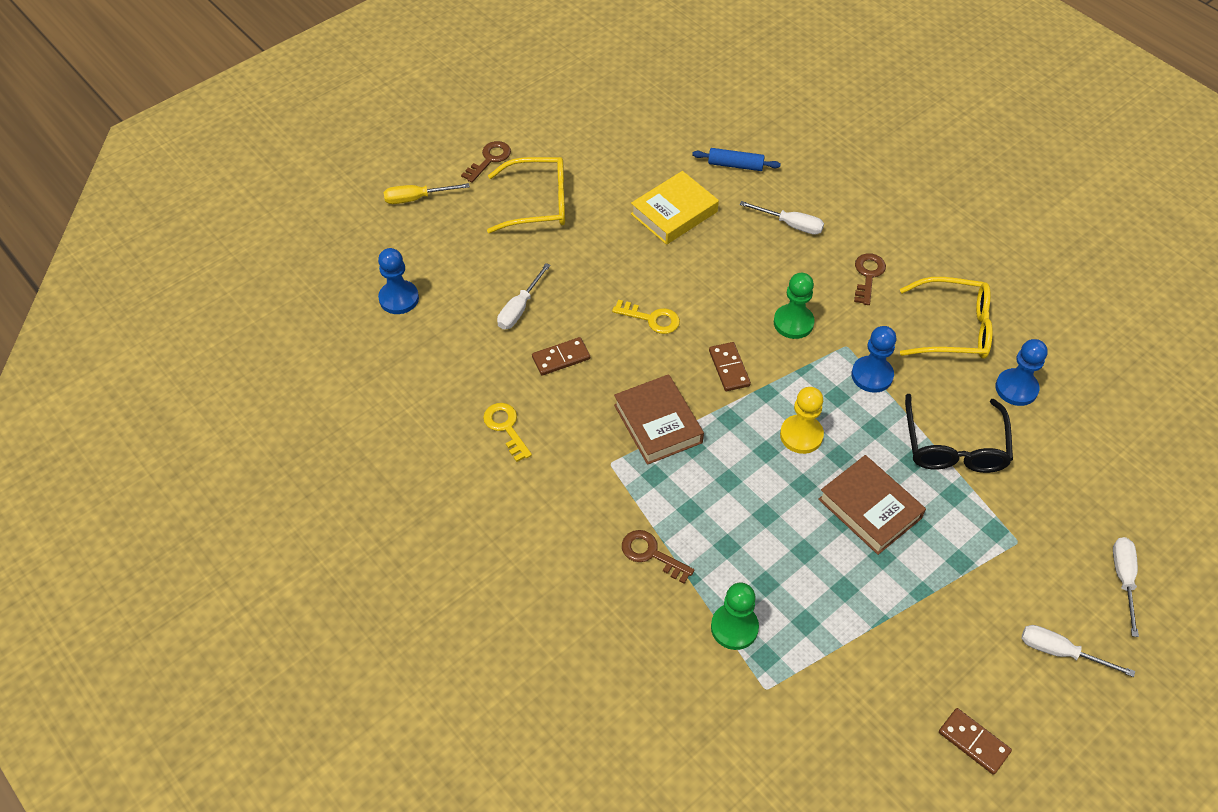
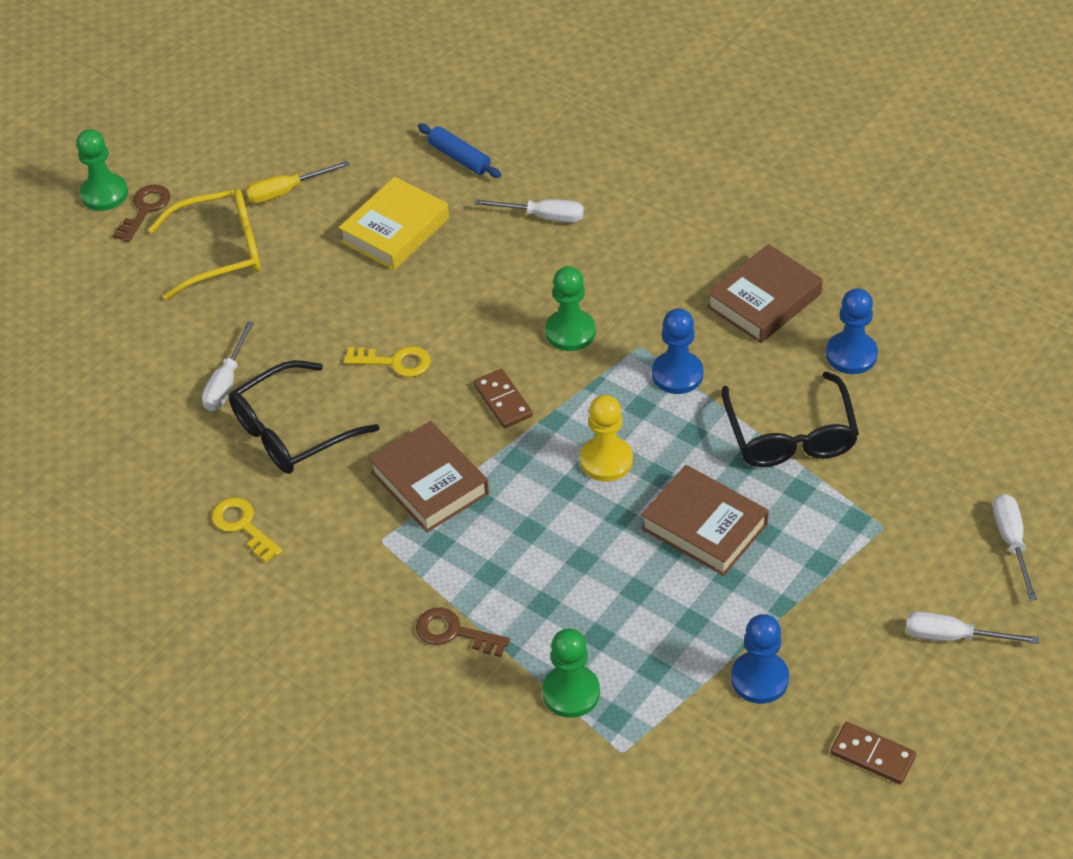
camera: 10 degrees left, 5 degrees down
blue pawn [378,248,419,314] -> blue pawn moved to [731,614,789,704]
yellow screwdriver [384,183,470,204] -> yellow screwdriver moved to [245,161,350,203]
brown domino [532,337,590,376] -> black glasses [229,360,379,474]
blue rolling pin [692,148,781,171] -> blue rolling pin turned 45 degrees clockwise [418,124,501,178]
brown key [854,253,886,305] -> none
yellow glasses [900,277,993,359] -> brown book [707,244,823,343]
none -> green pawn [76,129,128,211]

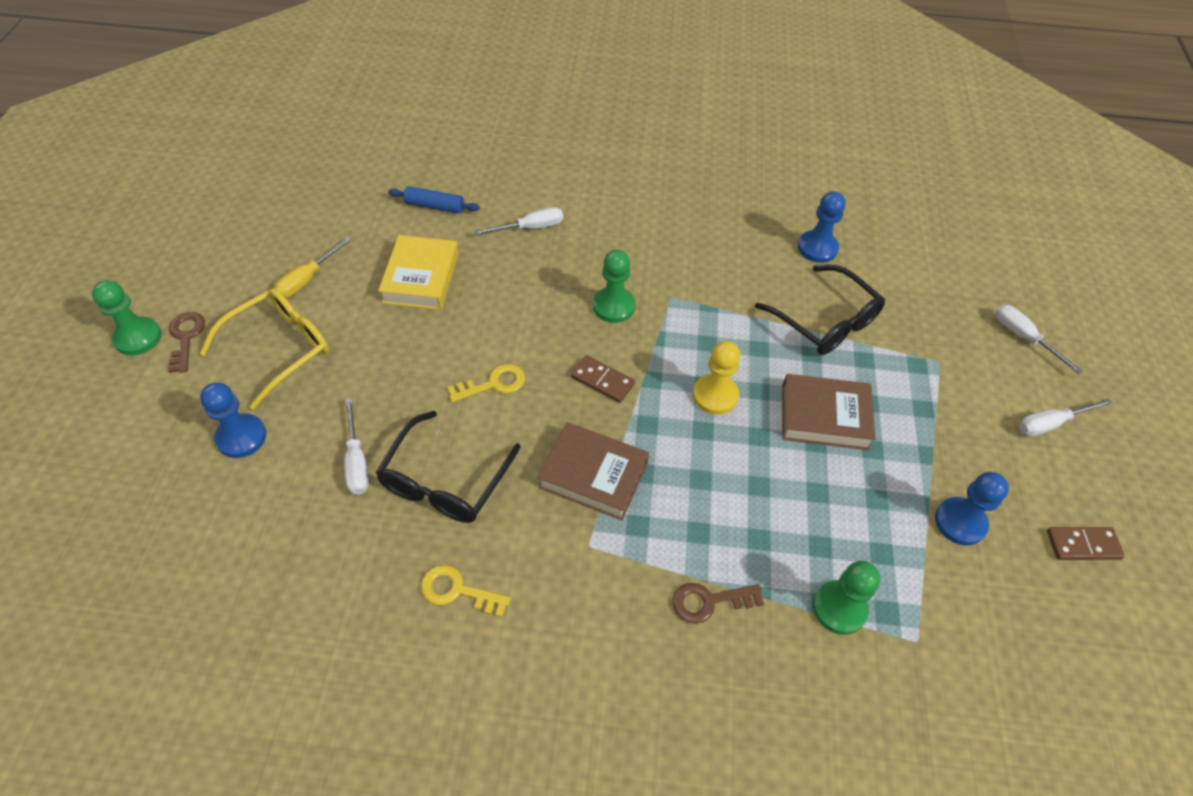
camera: 35 degrees left, 5 degrees up
blue pawn [652,308,703,394] -> blue pawn moved to [200,383,266,458]
brown book [707,244,823,343] -> none

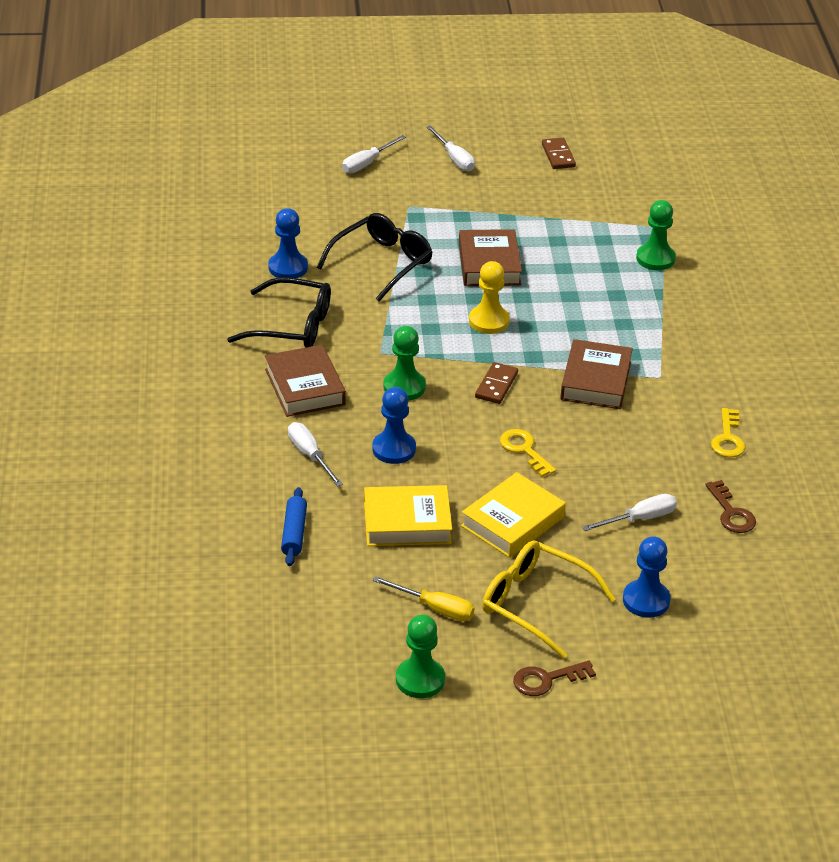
camera: 100 degrees left, 15 degrees down
green pawn [92,280,162,355] -> green pawn moved to [396,614,445,698]
black glasses [376,411,521,523] -> black glasses moved to [227,277,331,348]
brown key [672,583,764,624] -> brown key moved to [706,480,756,533]
blue pawn [935,472,1009,546] -> blue pawn moved to [372,387,416,464]
none -> brown book [265,345,346,417]
none -> yellow book [461,472,566,558]

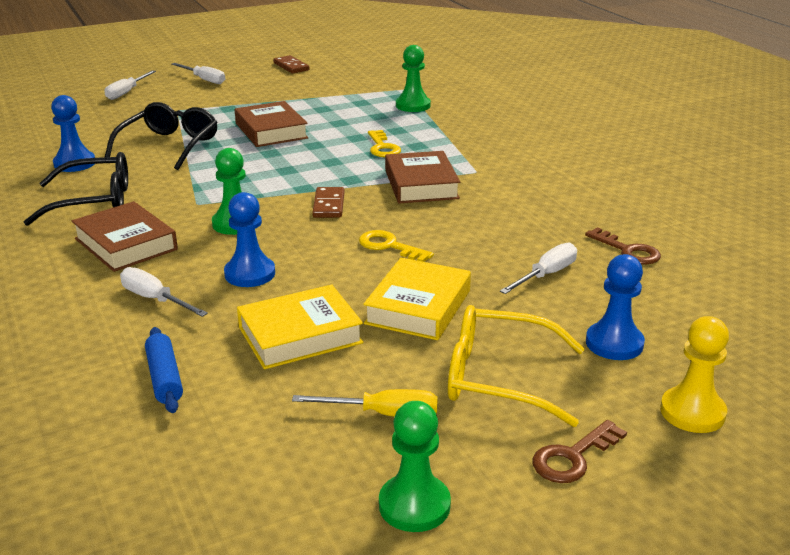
camera: 20 degrees left, 10 degrees down
yellow pawn [469,261,510,334] -> yellow pawn moved to [660,316,729,433]
yellow key [711,408,746,458] -> yellow key moved to [368,130,401,157]

